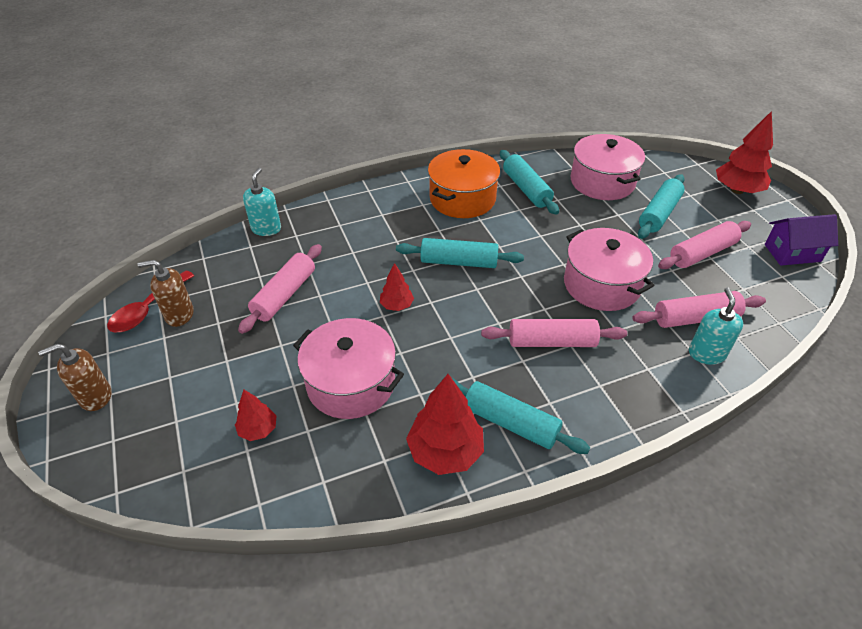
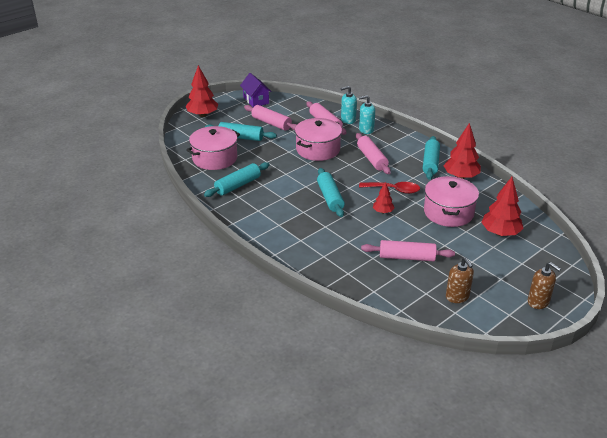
camera: 110 degrees left, 10 degrees down
red spoon [107,270,194,333] -> red spoon moved to [359,182,420,194]
red tree [235,390,277,441] -> red tree [481,177,524,236], size x1.82
turquoise soap dispenser [243,168,281,236] -> turquoise soap dispenser moved to [359,95,375,134]
orange pot [428,149,500,218] -> none

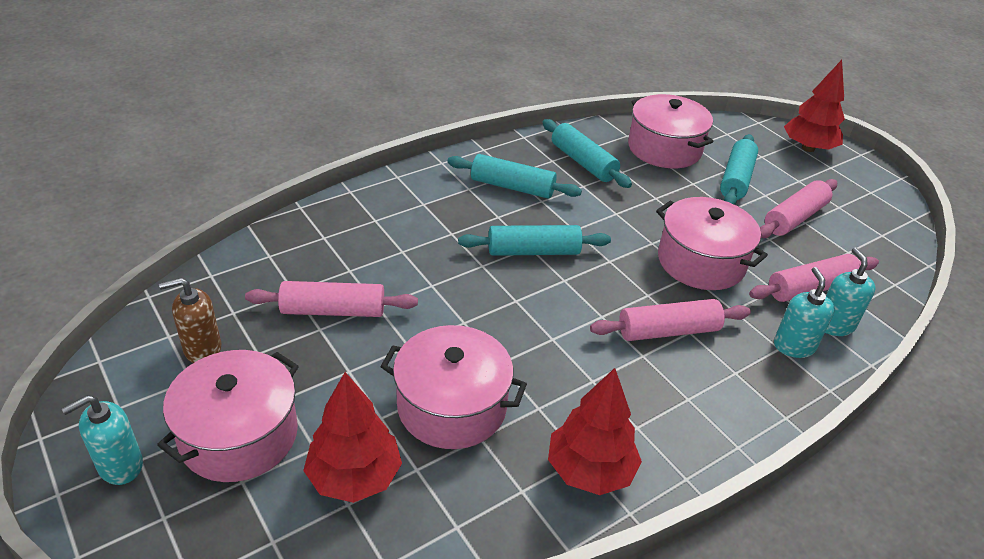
camera: 95 degrees right, 5 degrees up
purple house [240,73,272,107] -> none
red spoon [359,182,420,194] -> none
pink rolling pin [361,240,455,261] -> pink rolling pin turned 75 degrees clockwise [245,281,418,317]
red tree [373,182,394,213] -> none
turquoise rolling pin [423,136,440,180] -> turquoise rolling pin moved to [447,154,582,199]
brown soap dispenser [528,262,561,309] -> turquoise soap dispenser [61,395,143,485]
none -> pink pot [157,350,299,482]

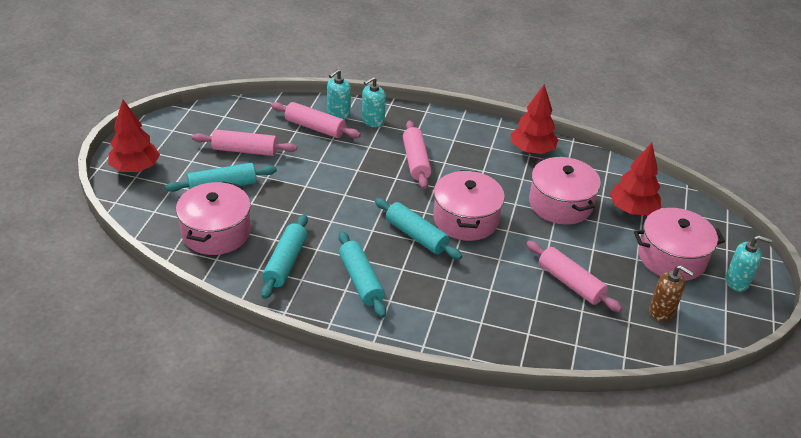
camera: 130 degrees left, 0 degrees up
pink rolling pin [590,299,751,341] -> pink rolling pin turned 45 degrees clockwise [403,121,431,189]
pink pot [656,197,768,290] -> pink pot moved to [433,170,505,241]

